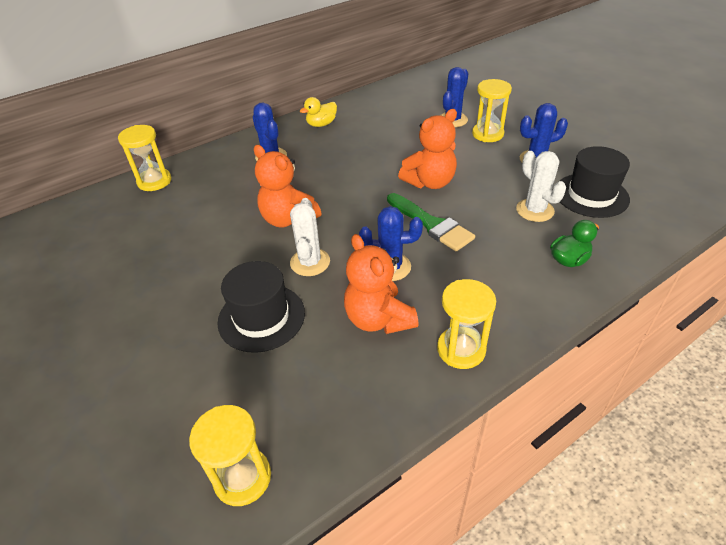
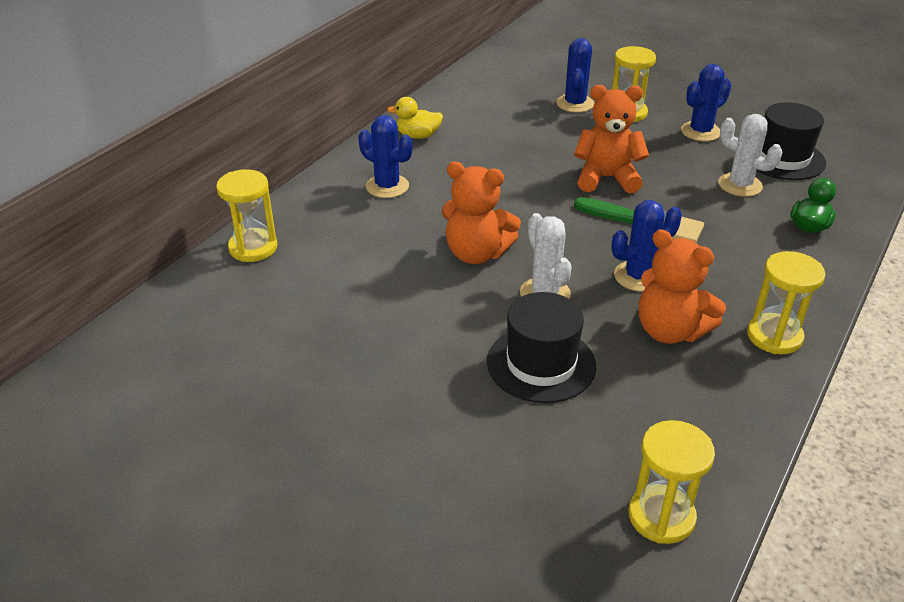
camera: 25 degrees left, 5 degrees down
yellow duck [300,97,337,127] -> yellow duck turned 60 degrees clockwise [387,97,443,139]
orange teddy bear [398,109,457,189] -> orange teddy bear turned 120 degrees counterclockwise [574,85,649,193]

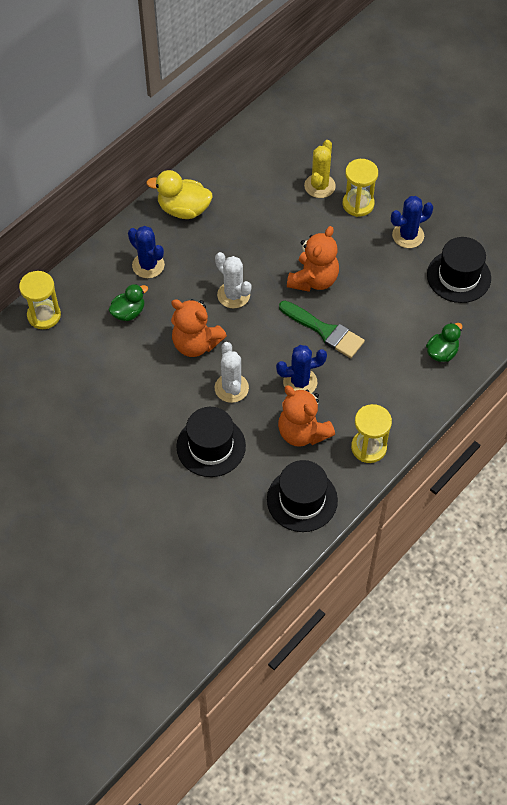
camera: 10 degrees right, 20 degrees up
yellow duck [387,97,443,139] -> yellow duck [146,170,213,219], size x1.52
blue cactus [556,38,594,113] -> yellow cactus [304,140,336,198]
orange teddy bear [574,85,649,193] -> orange teddy bear turned 105 degrees clockwise [287,226,339,292]
yellow hourglass [629,420,715,544] -> none
white cactus [718,114,782,197] -> white cactus moved to [215,252,251,308]
none -> green duck [109,284,148,321]
none -> black hat [267,460,338,532]

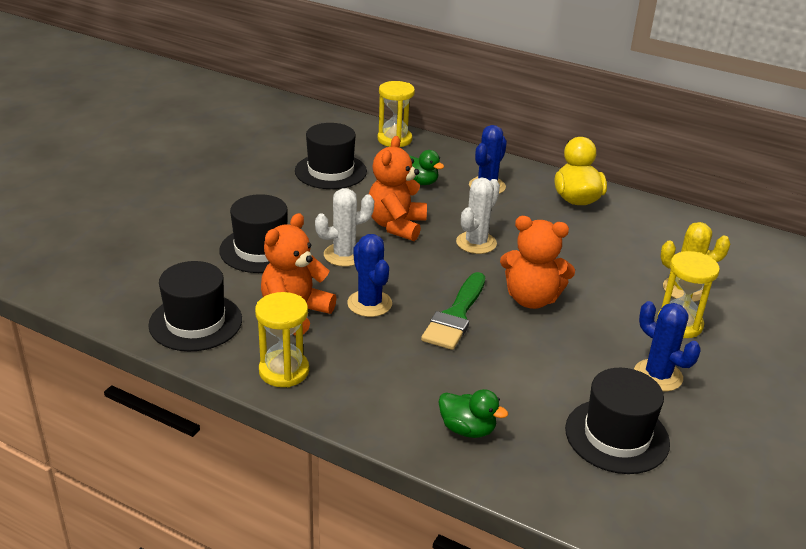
camera: 75 degrees right, 25 degrees down
none -> black hat [295,123,367,189]

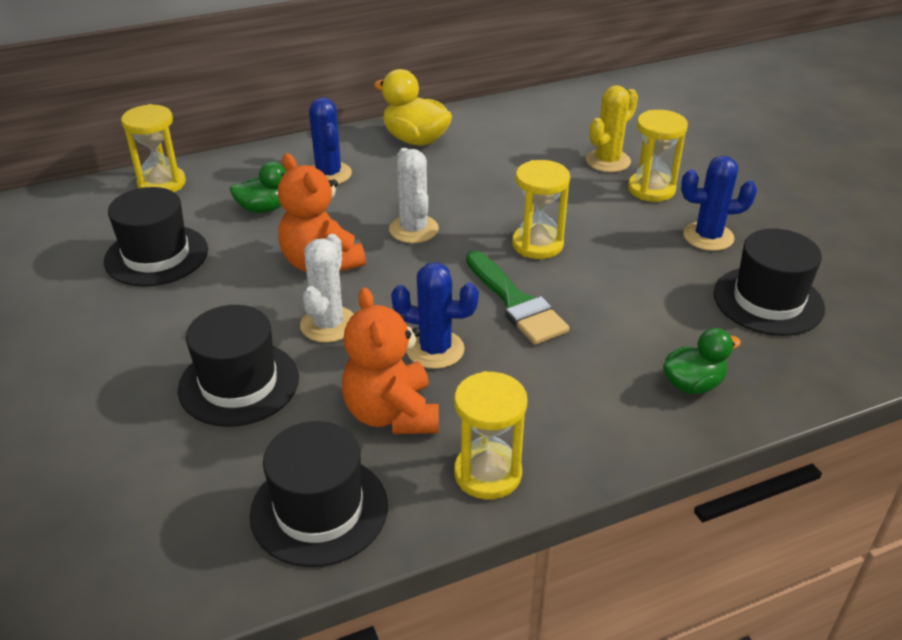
camera: 50 degrees left, 5 degrees up
orange teddy bear [500,216,575,309] -> yellow hourglass [512,160,570,259]

